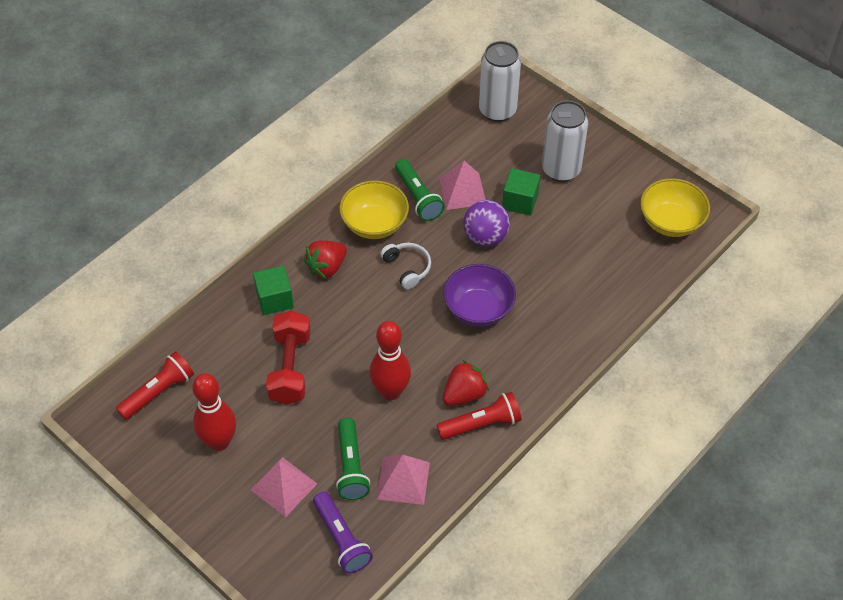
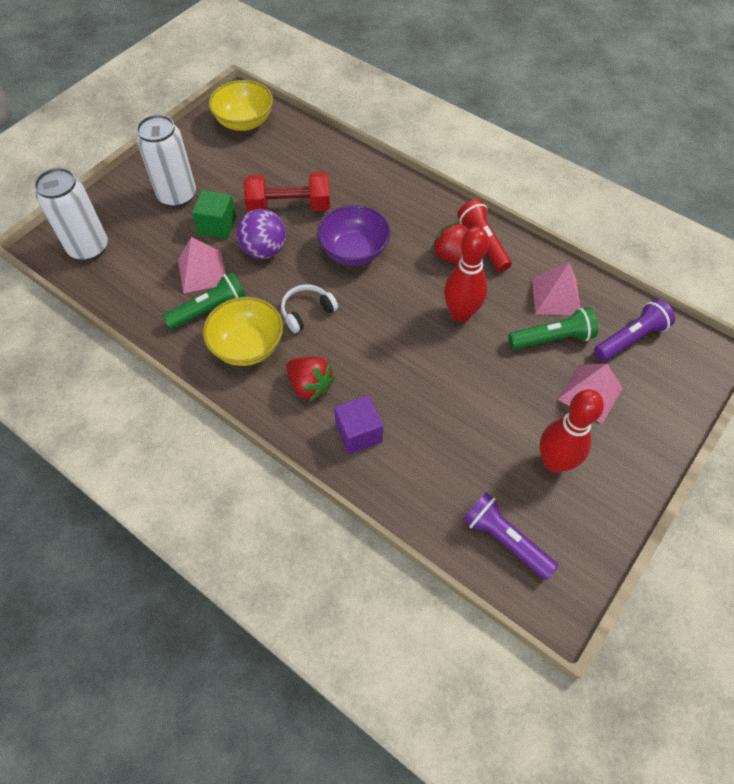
camera: 95 degrees left, 5 degrees up
red flashlight [116,352,194,420] -> purple flashlight [463,493,558,580]
green cube [253,266,294,315] -> purple cube [334,395,383,454]
red dumbbell [266,311,310,405] -> red dumbbell moved to [244,172,330,212]

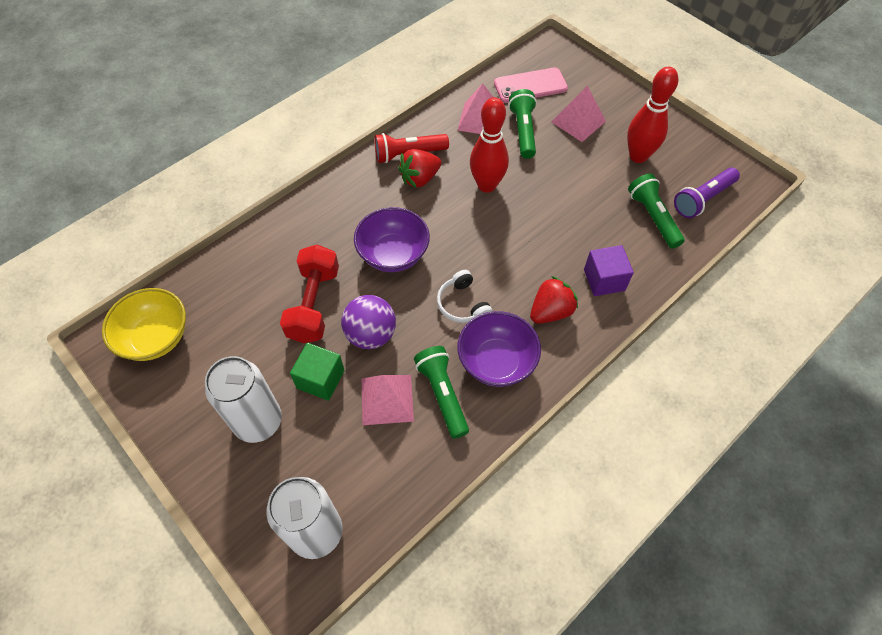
camera: 80 degrees left, 0 degrees up
yellow bowl [203,297,283,366] -> purple bowl [457,311,541,387]
purple flashlight [594,299,675,361] -> pink phone [494,67,568,103]
none -> green flashlight [628,173,685,249]

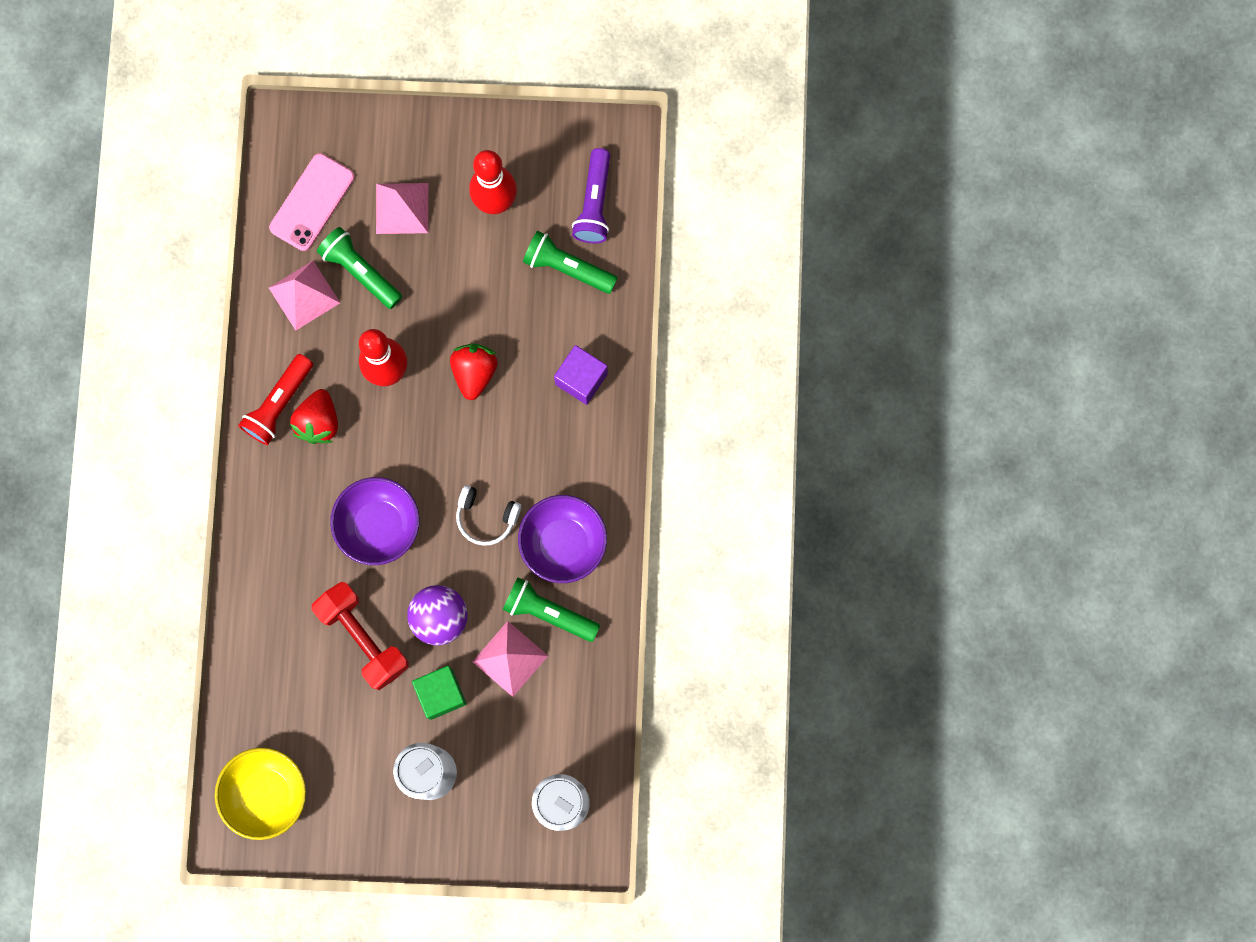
camera: 45 degrees left, 20 degrees up
red strawberry [530,276,578,324] -> red strawberry moved to [450,343,498,400]

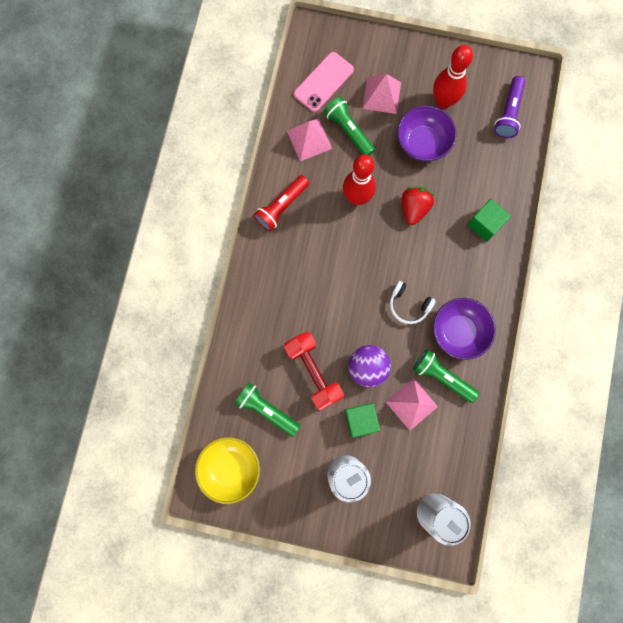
camera: 10 degrees right, 0 degrees up
red strawberry [290,389,338,444] -> none
purple bowl [330,477,420,565] -> purple bowl moved to [397,105,457,162]
green flashlight [523,231,618,294] -> green flashlight moved to [235,383,300,436]
purple cube [554,345,608,405] -> green cube [467,199,511,242]

